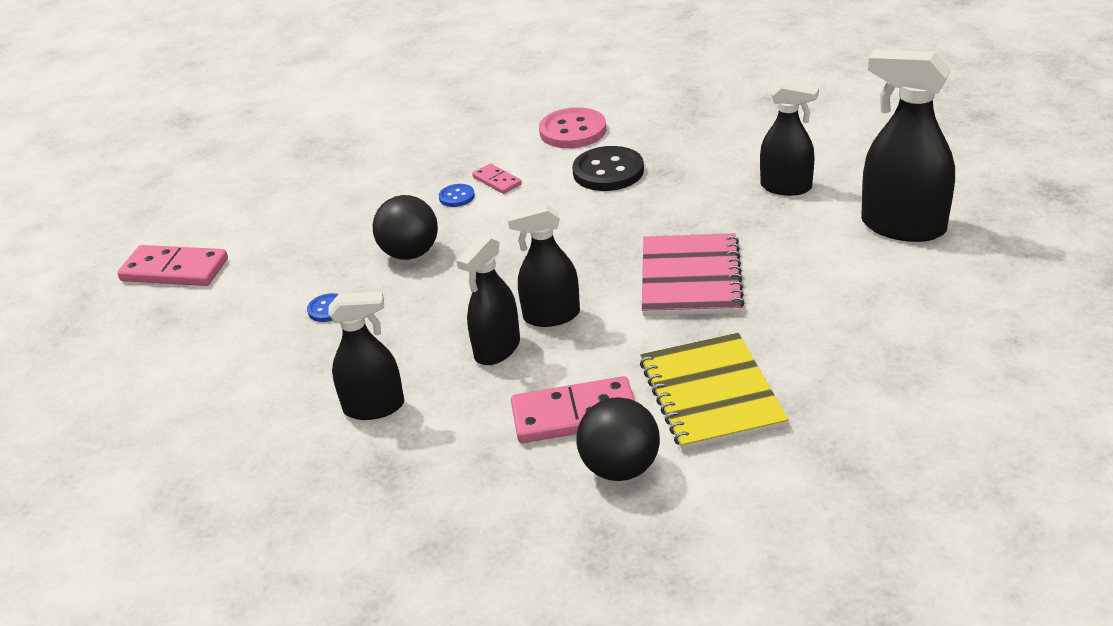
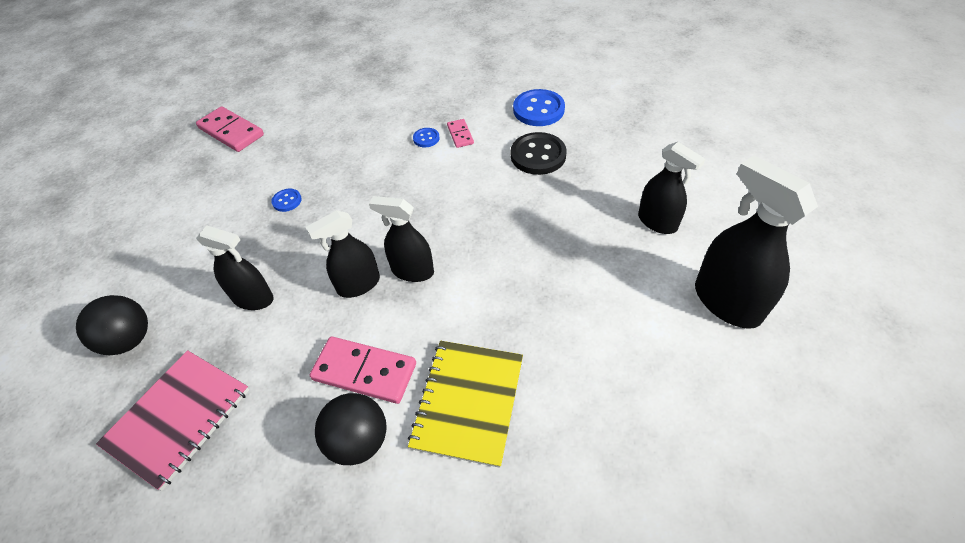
camera: 25 degrees right, 15 degrees up
black ball [373,195,438,260] -> black ball moved to [76,295,148,355]
pink button [539,107,606,148] -> blue button [513,89,565,126]
pink notebook [642,233,744,316] -> pink notebook moved to [96,350,249,491]

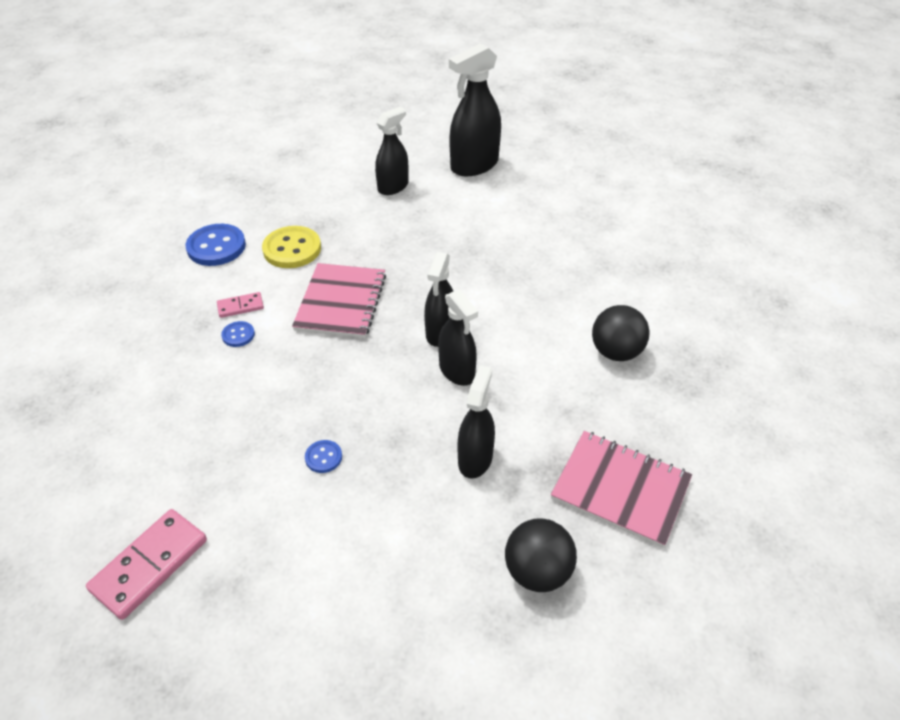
camera: 95 degrees left, 5 degrees down
pink domino [310,337,416,404] -> none
yellow notebook [408,341,523,468] -> none
black button [511,132,567,175] -> yellow button [262,226,321,268]
none -> pink notebook [292,263,386,338]

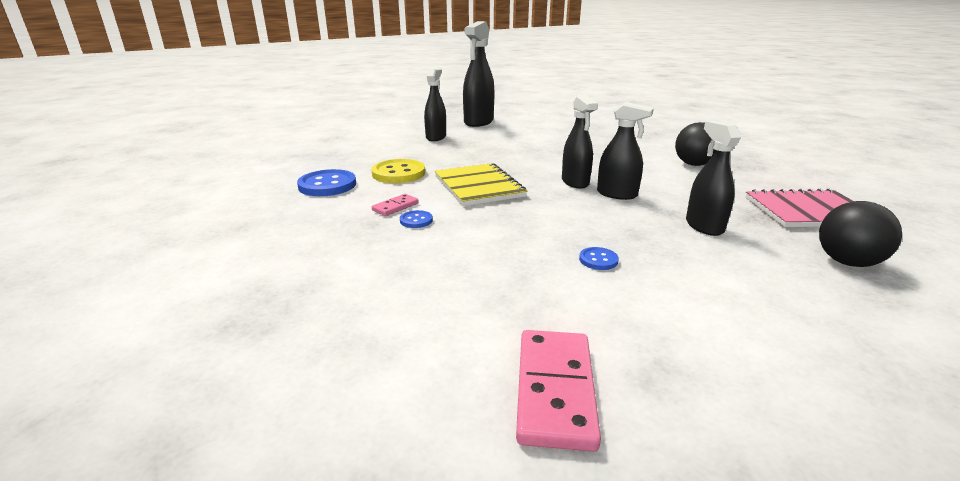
camera: 30 degrees left, 20 degrees down
pink notebook [292,263,386,338] -> yellow notebook [435,163,527,206]

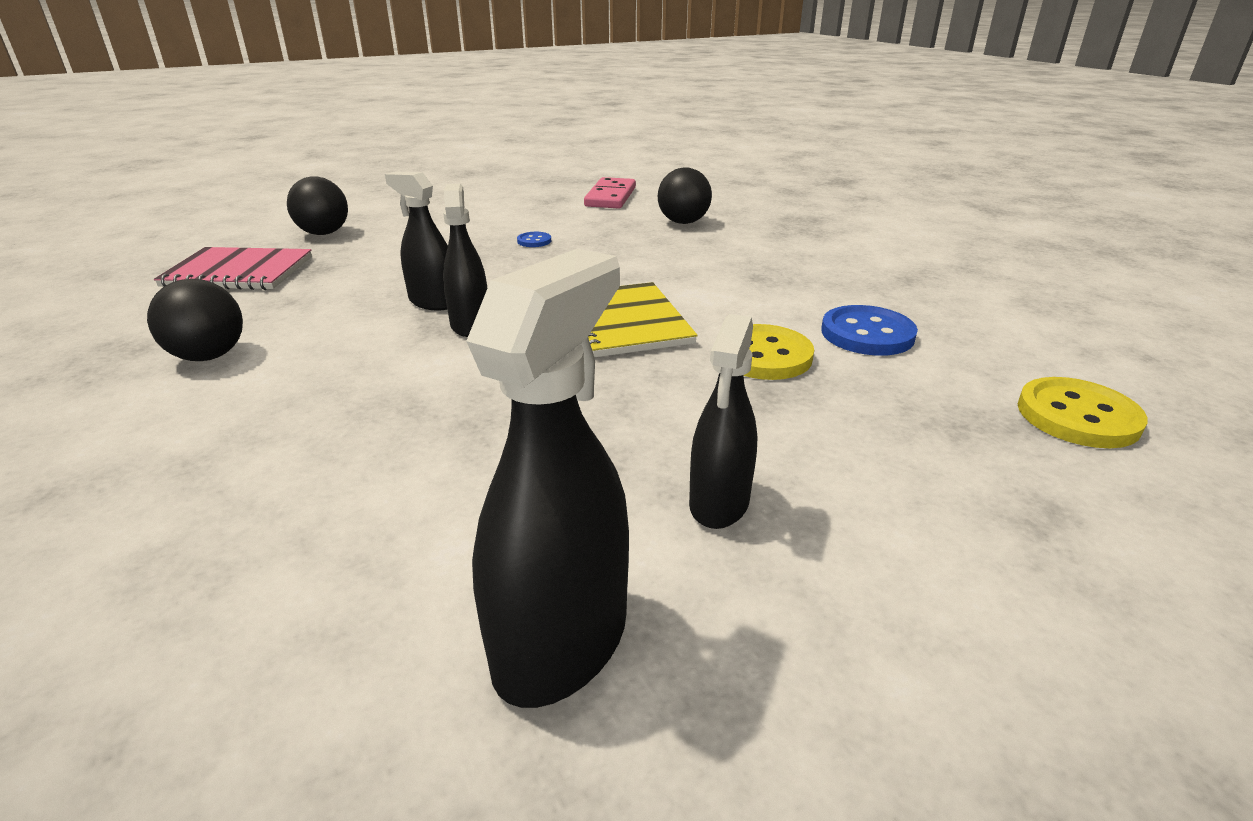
camera: 175 degrees left, 5 degrees up
pink domino [372,194,419,216] -> none
blue button [400,210,433,228] -> none
black spray bottle [686,121,741,236] -> none
none -> black ball [658,167,712,224]
none -> yellow button [1018,377,1148,448]

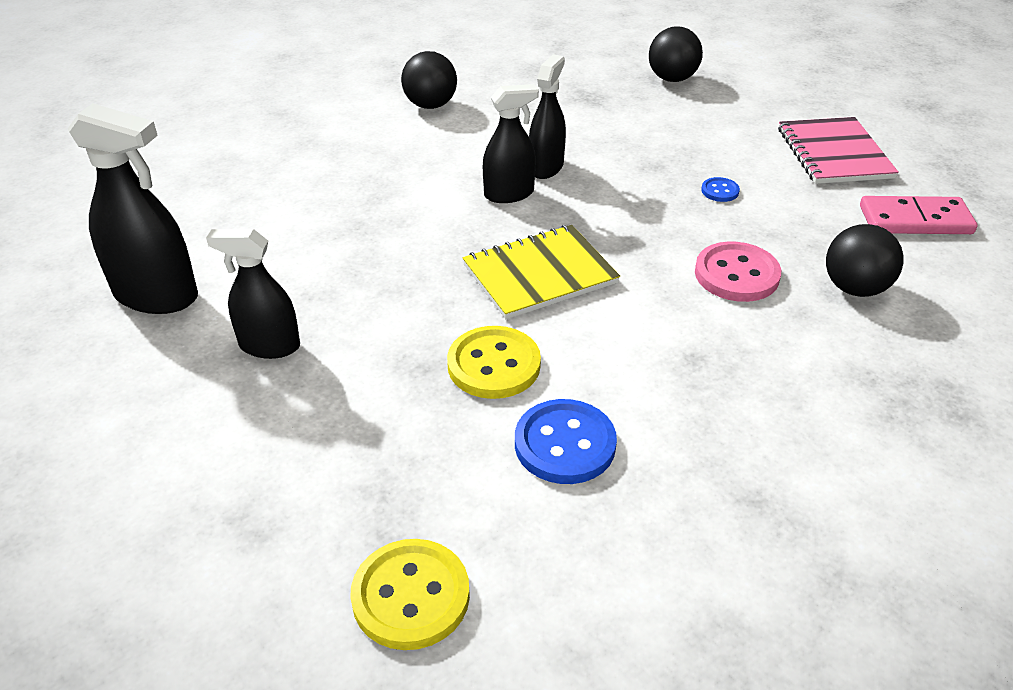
camera: 80 degrees right, 10 degrees up
pink notebook [154,247,312,290] -> pink notebook moved to [778,117,899,184]
none -> pink button [695,242,781,302]

